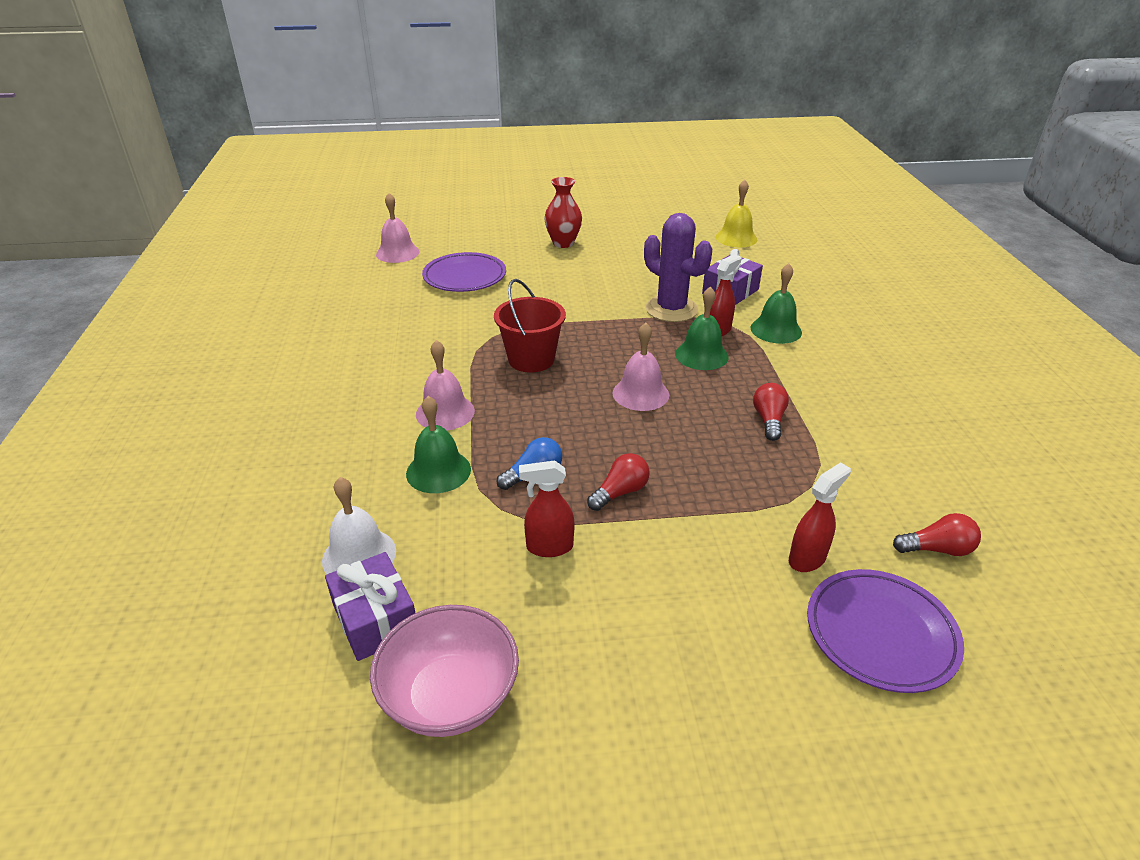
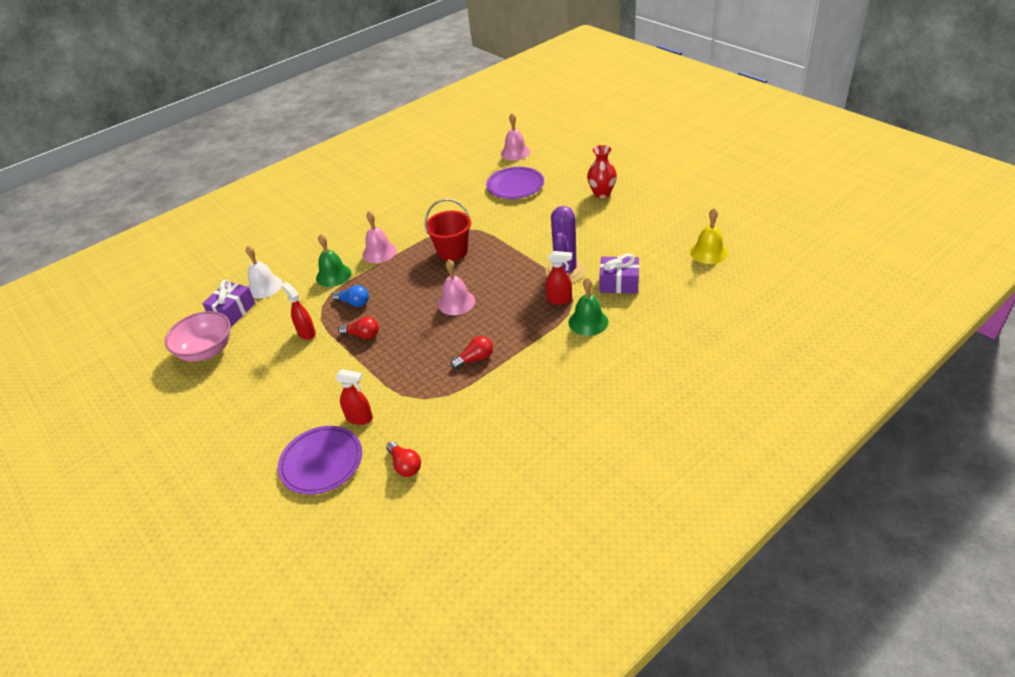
camera: 60 degrees right, 5 degrees up
green bell [675,286,729,370] -> none

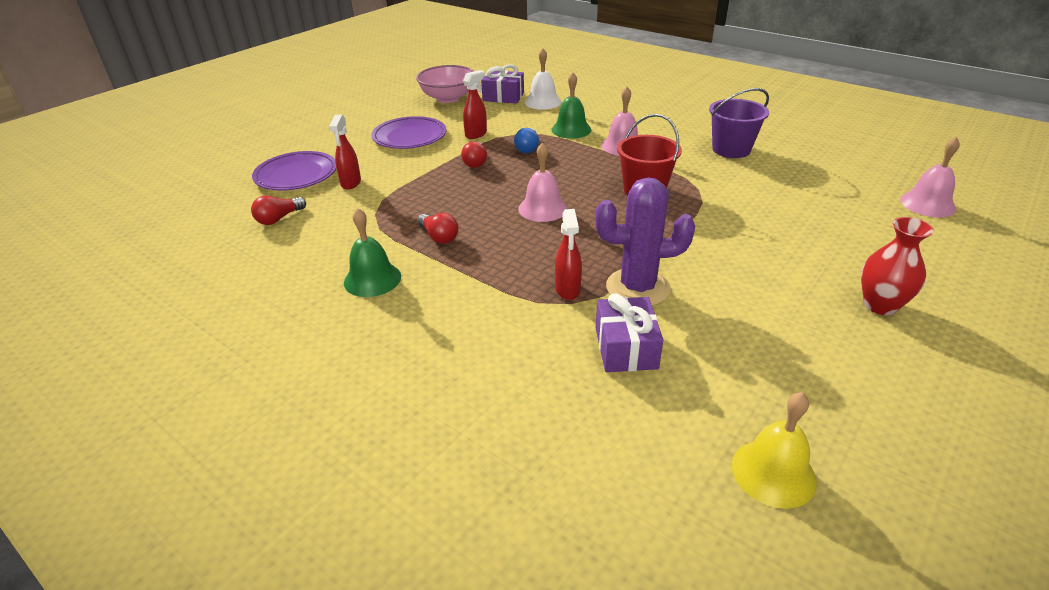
camera: 75 degrees right, 5 degrees down
purple plate [486,167,544,199] -> purple plate moved to [371,116,446,149]
green bell [569,277,608,336] -> green bell moved to [344,208,401,297]
none -> purple bucket [709,88,769,158]

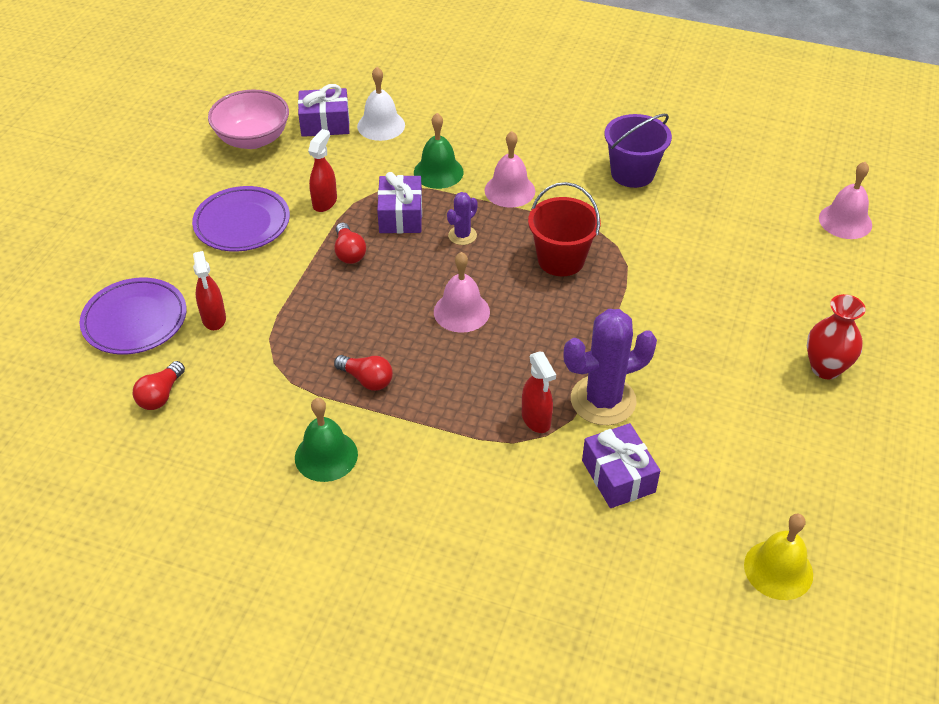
camera: 20 degrees left, 10 degrees up
blue light bulb [514,128,539,153] -> purple gift [377,172,422,233]
none -> purple cactus [447,192,478,245]

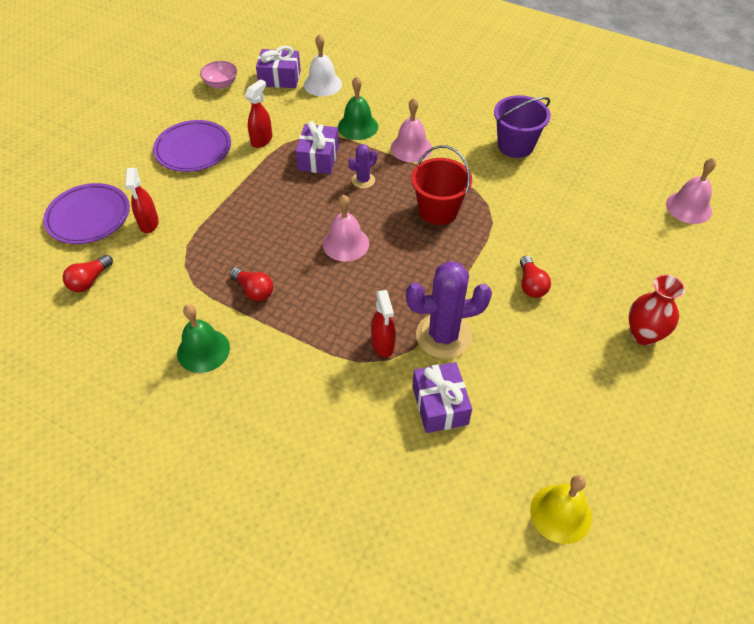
camera: 10 degrees right, 5 degrees up
pink bowl [208,89,289,149] -> pink bowl [200,61,237,89], size x0.58
red light bulb [334,223,366,264] -> red light bulb moved to [520,256,551,298]

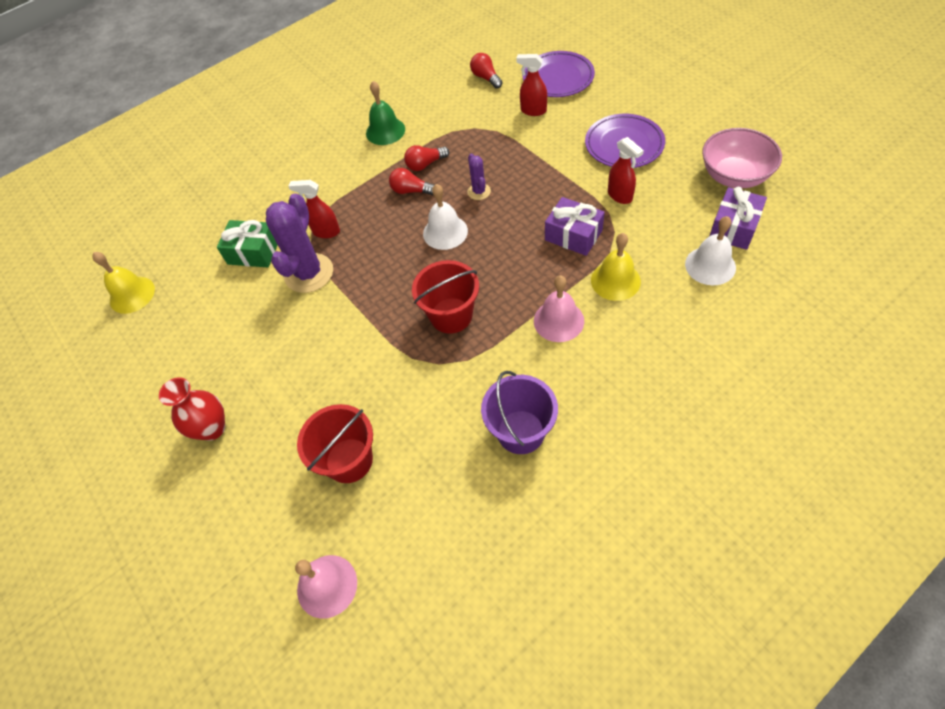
camera: 120 degrees right, 5 degrees up
pink bowl [200,61,237,89] -> pink bowl [702,128,782,188], size x1.71
pink bell [323,194,369,262] -> white bell [423,184,468,250]
green bell [338,76,378,140] -> yellow bell [591,233,641,301]
purple cactus [348,144,377,189] -> purple cactus moved to [467,154,491,200]
purple gift [412,362,472,433] -> green gift [217,220,277,267]
red light bulb [520,256,551,298] -> red light bulb moved to [389,168,435,195]
none -> red bucket [297,404,373,483]

